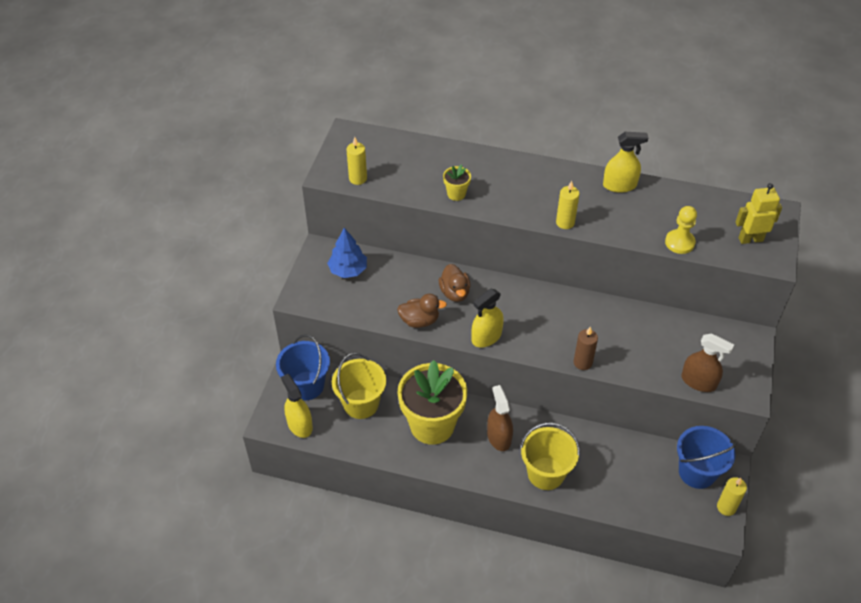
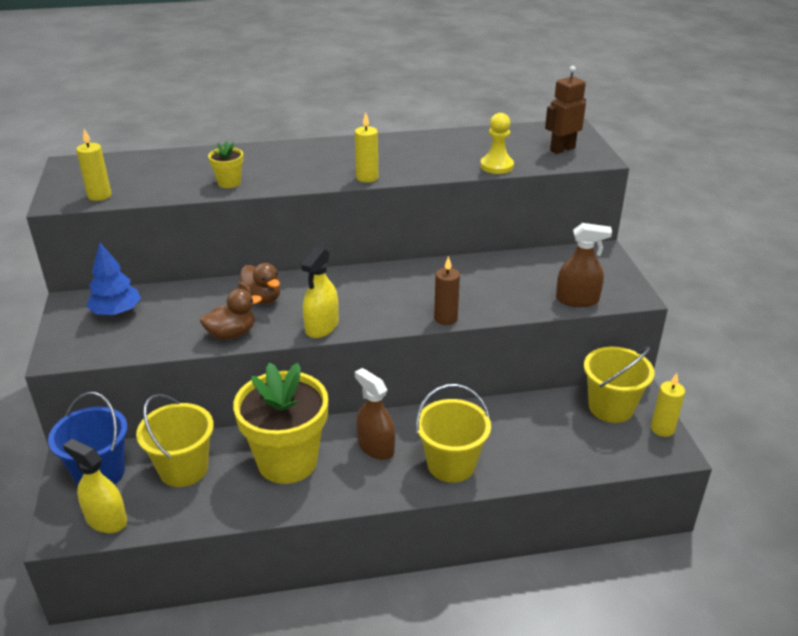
camera: 25 degrees left, 15 degrees down
yellow spray bottle [603,132,648,193] -> none
blue bucket [677,426,736,489] -> yellow bucket [584,347,655,423]
yellow robot [735,183,782,244] -> brown robot [545,66,586,154]

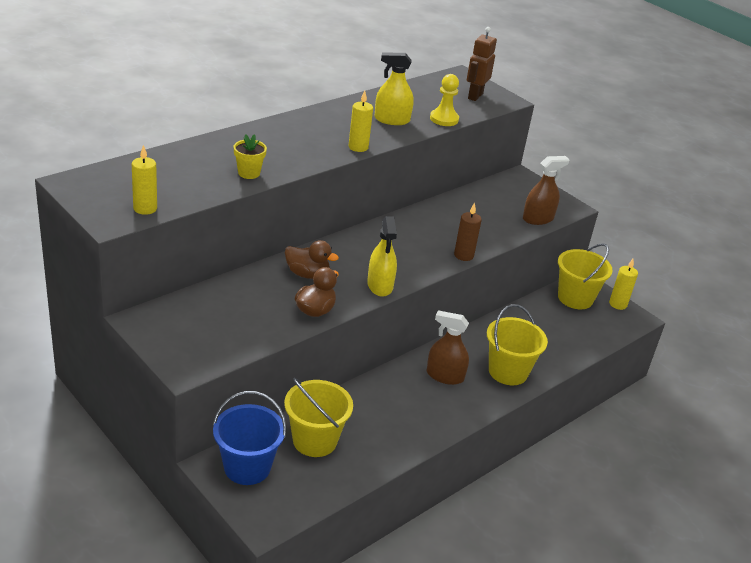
camera: 35 degrees left, 0 degrees up
yellow spray bottle [63,439,127,533] -> yellow spray bottle moved to [375,52,414,125]
blue tree [86,242,141,316] -> none
yellow flower pot [233,362,328,484] -> none

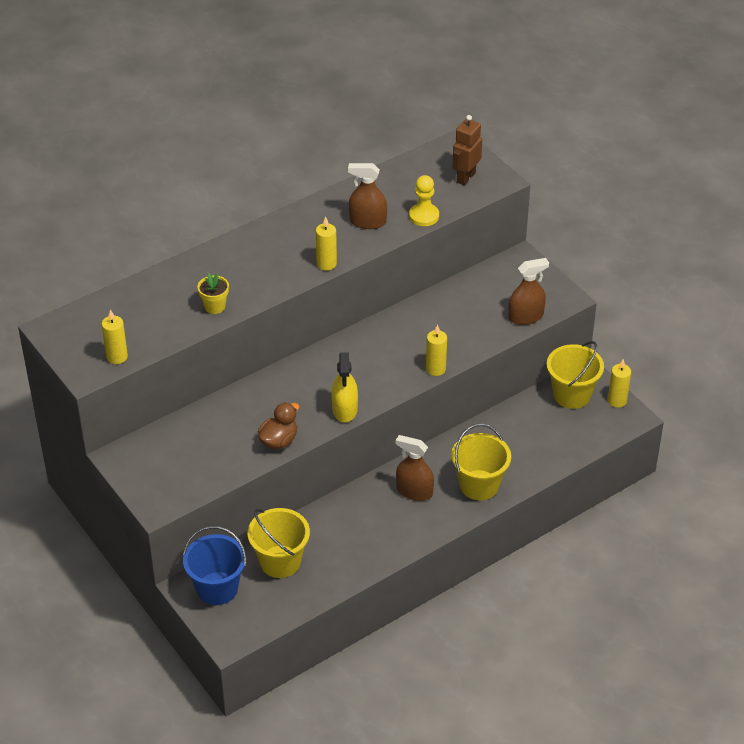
camera: 10 degrees right, 10 degrees up
brown duck [285,240,339,279] -> none
yellow spray bottle [375,52,414,125] -> brown spray bottle [348,163,387,229]
brown candle [454,203,482,261] -> yellow candle [426,324,447,376]

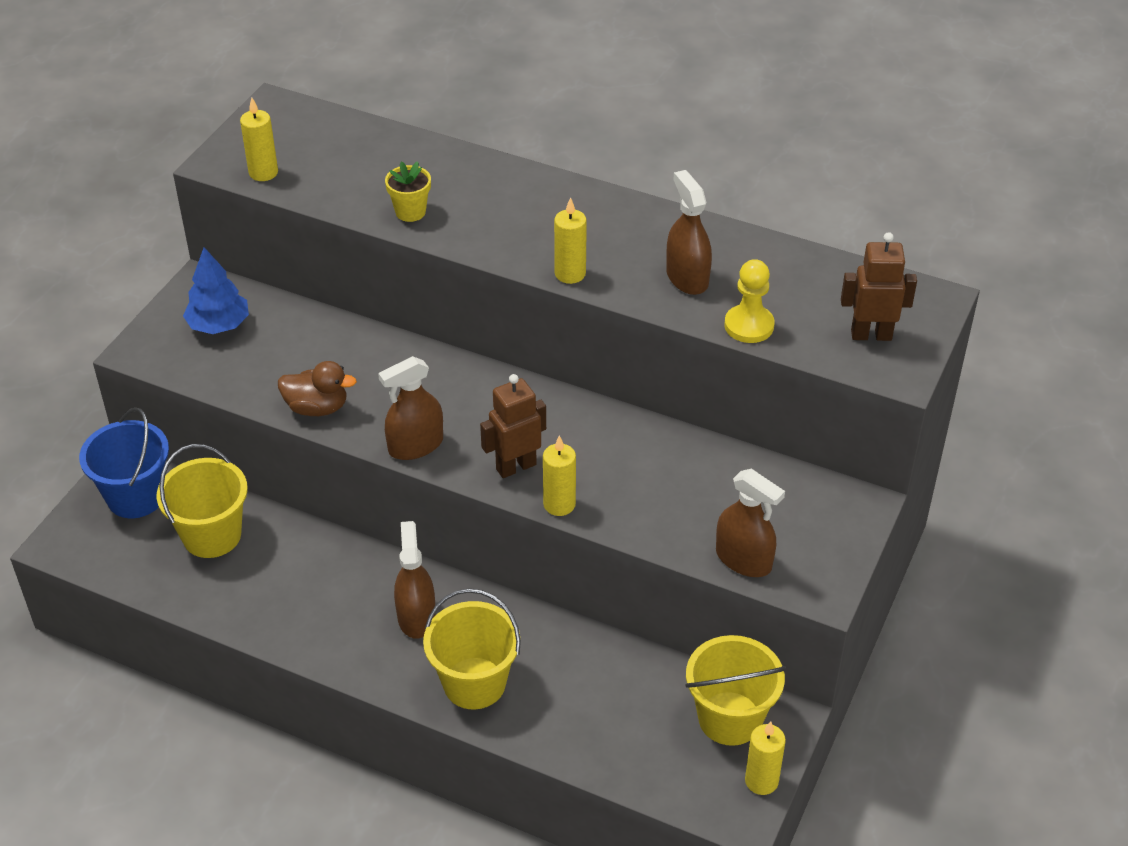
camera: 60 degrees right, 0 degrees up
yellow spray bottle [332,352,358,422] -> brown spray bottle [378,356,443,460]
none -> blue tree [183,247,249,334]
none -> brown robot [480,374,546,478]

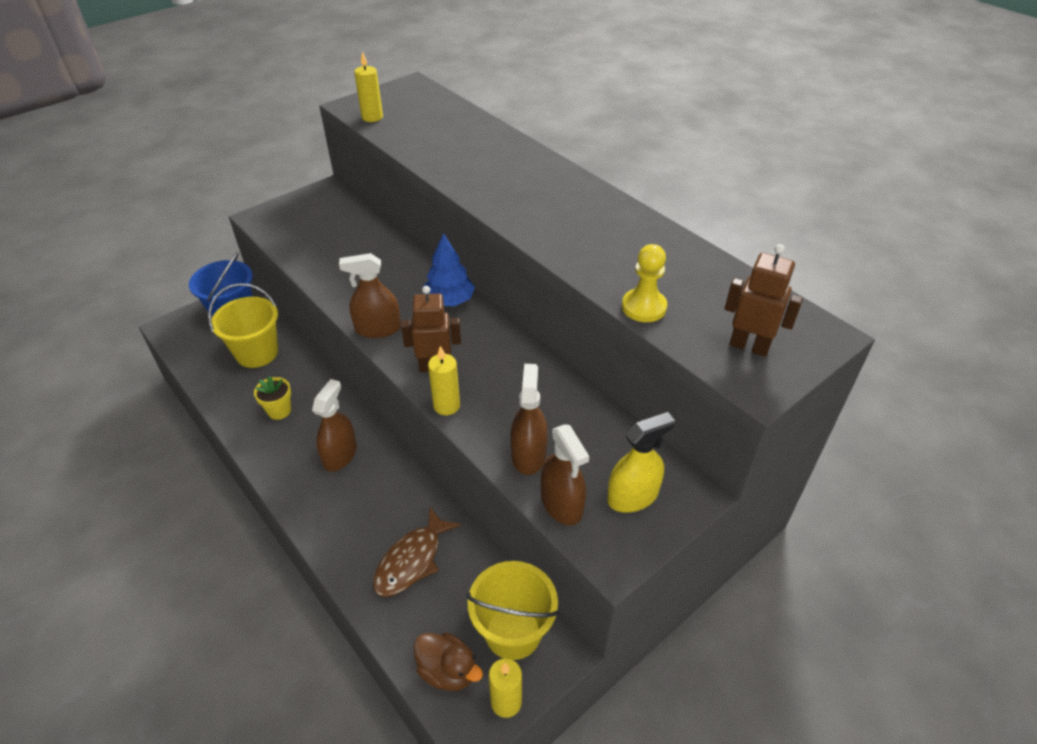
camera: 25 degrees right, 0 degrees up
blue tree [183,247,249,334] -> blue tree moved to [423,233,475,306]
brown duck [278,361,357,416] -> brown duck moved to [413,632,483,691]
yellow flower pot [385,161,431,222] -> yellow flower pot moved to [254,376,291,420]
yellow bucket [423,588,521,709] -> none
yellow candle [554,197,587,284] -> none
brown spray bottle [666,170,712,295] -> brown spray bottle moved to [510,364,548,475]
none -> brown fish [373,507,461,597]
none -> yellow spray bottle [607,412,675,513]

